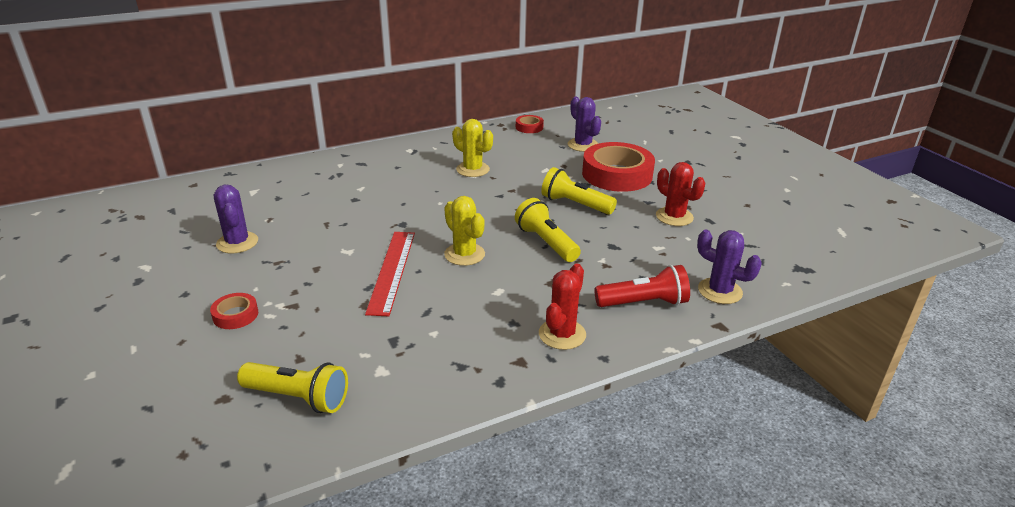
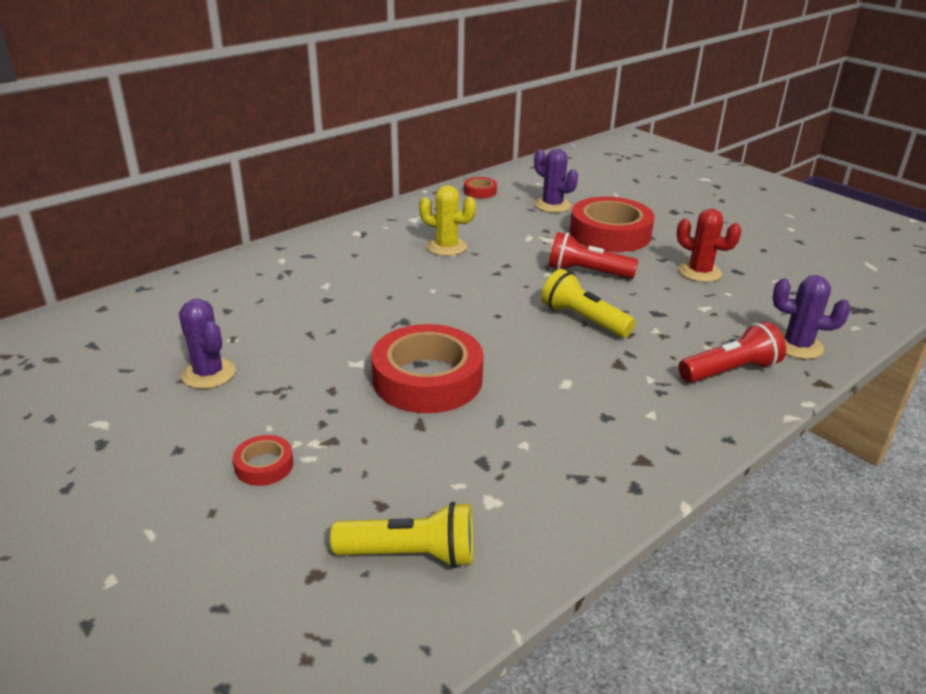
camera: 15 degrees left, 0 degrees up
red ruler [365,232,415,316] -> red tape [371,324,484,413]
yellow cactus [444,196,485,266] -> none
red cactus [539,264,586,350] -> none
yellow flashlight [541,167,617,215] -> red flashlight [549,232,639,279]

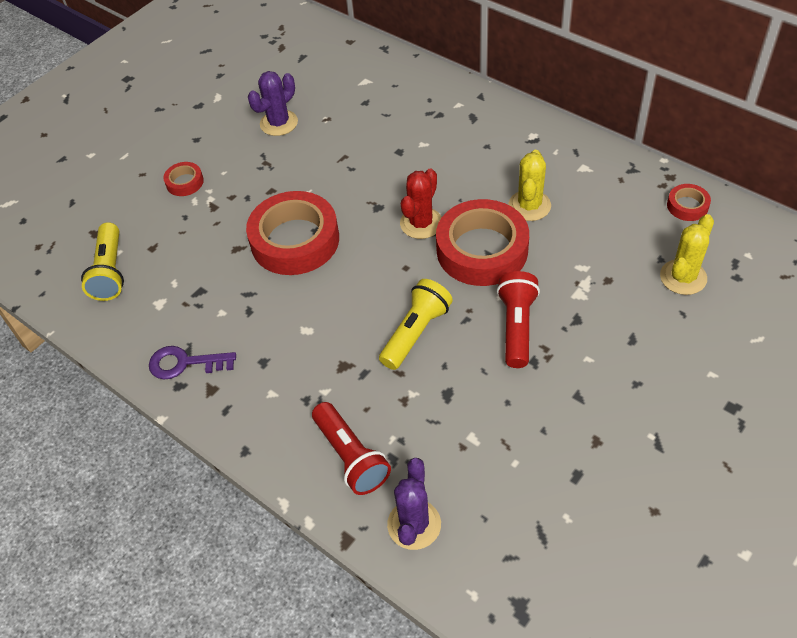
camera: 85 degrees right, 20 degrees up
purple cactus [534,148,578,213] -> yellow cactus [660,214,714,295]
red tape [570,197,655,252] -> red tape moved to [436,199,529,286]
red cactus [677,208,742,282] -> red cactus moved to [400,168,442,239]
none -> purple key [149,346,236,379]

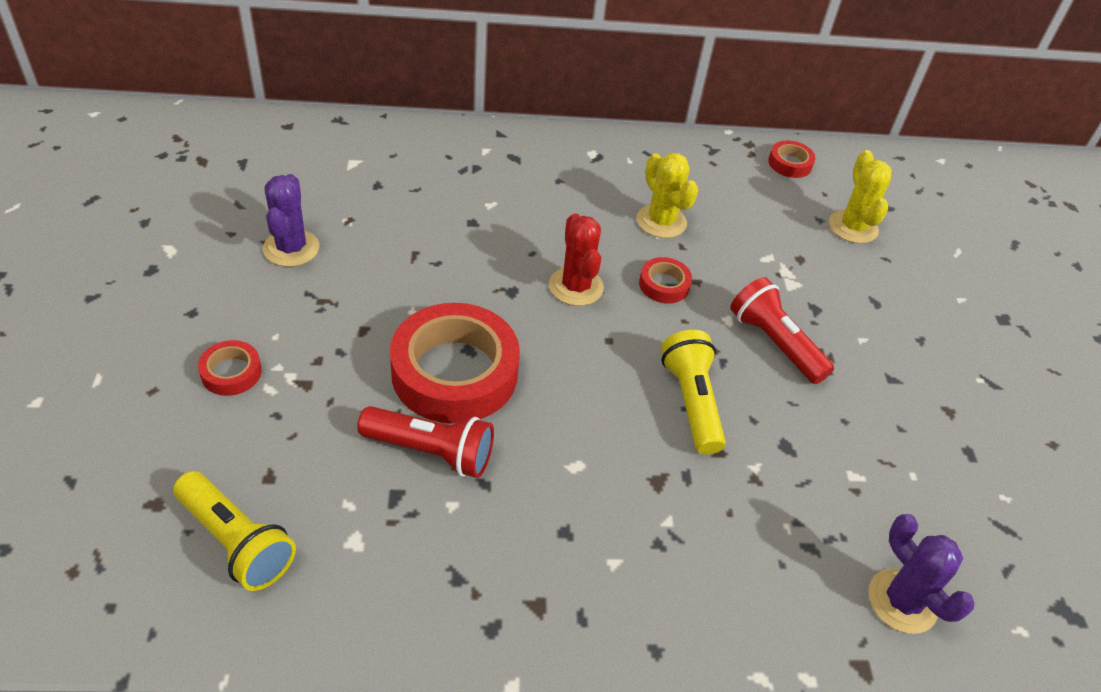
camera: 50 degrees left, 5 degrees down
purple key [149,346,236,379] -> none
red flashlight [312,402,391,495] -> red flashlight moved to [357,406,494,478]
red tape [436,199,529,286] -> red tape [639,257,692,304], size x0.45

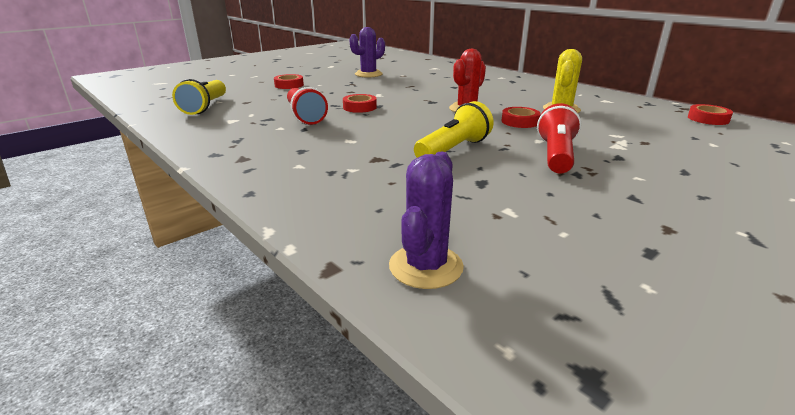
camera: 55 degrees right, 20 degrees down
red tape [390,303,520,424] -> red tape [343,94,377,113], size x0.45
yellow cactus [829,150,892,244] -> none

